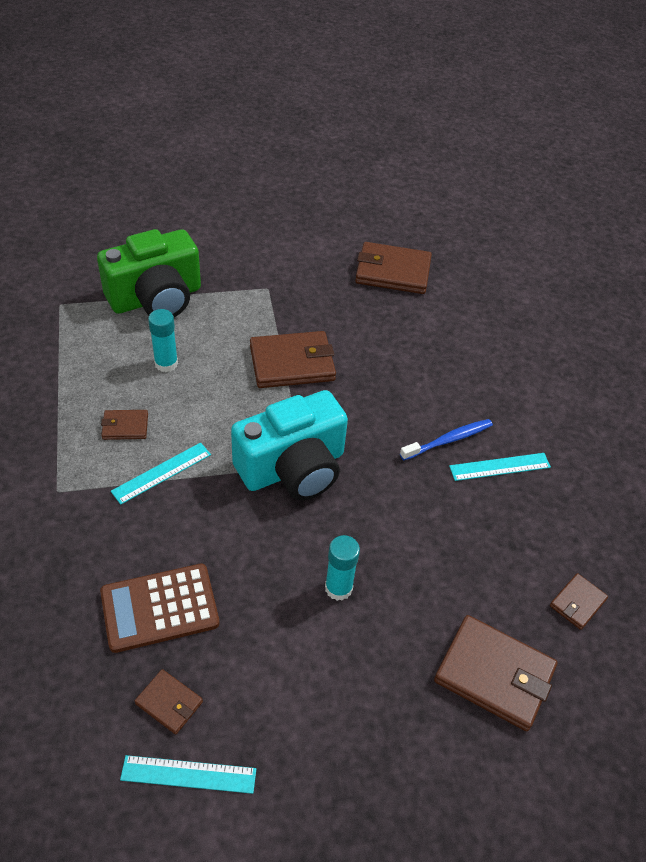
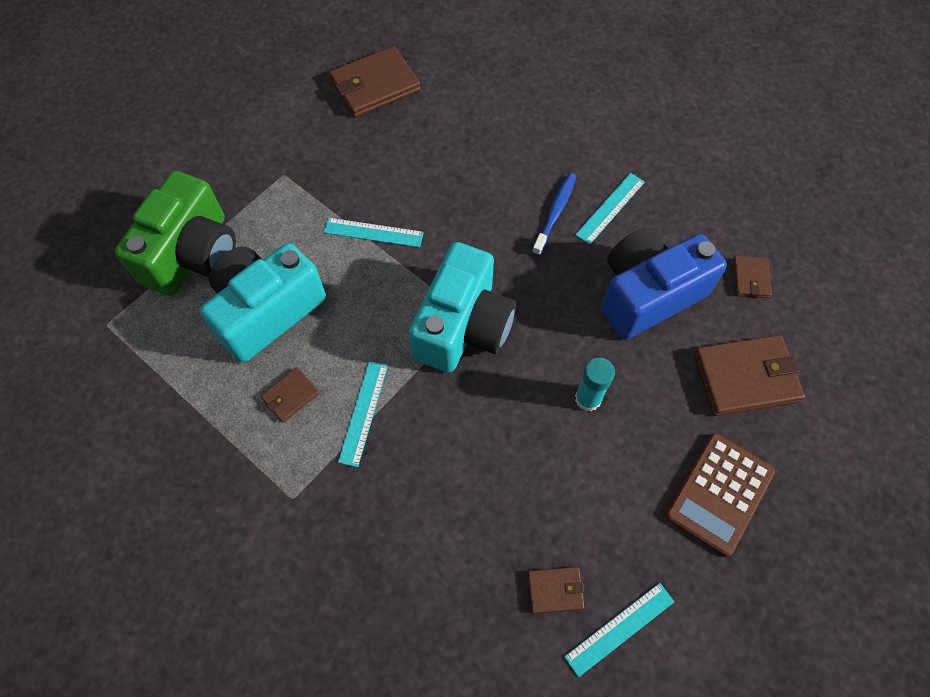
camera: 35 degrees left, 15 degrees up
brown calculator [100,564,220,653] -> brown calculator moved to [665,433,775,557]
turquoise glue stick [148,309,178,372] -> turquoise camera [200,243,326,363]
brown wallet [250,331,336,388] -> turquoise ruler [324,218,424,248]
none -> blue camera [601,227,727,340]

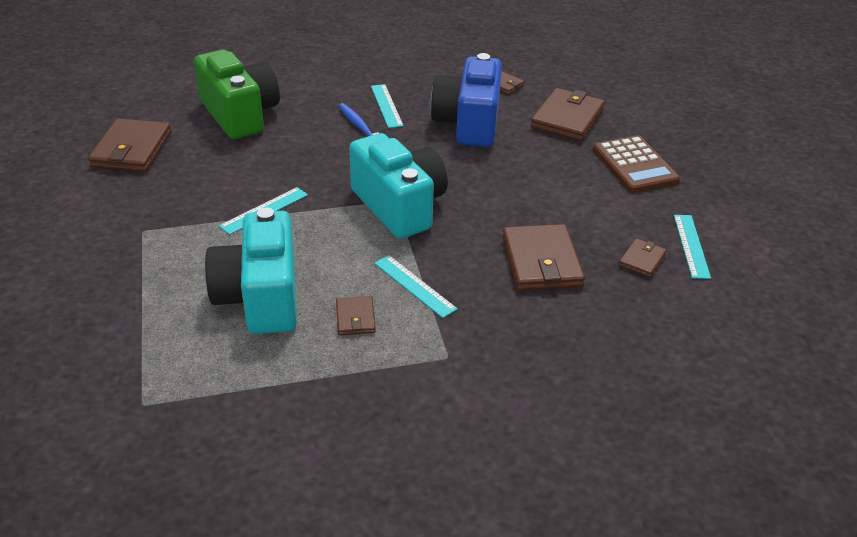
camera: 55 degrees left, 25 degrees down
green camera [115,171,236,296] -> green camera moved to [194,50,280,139]
turquoise glue stick [575,358,615,411] -> none
none -> brown wallet [502,224,585,291]

